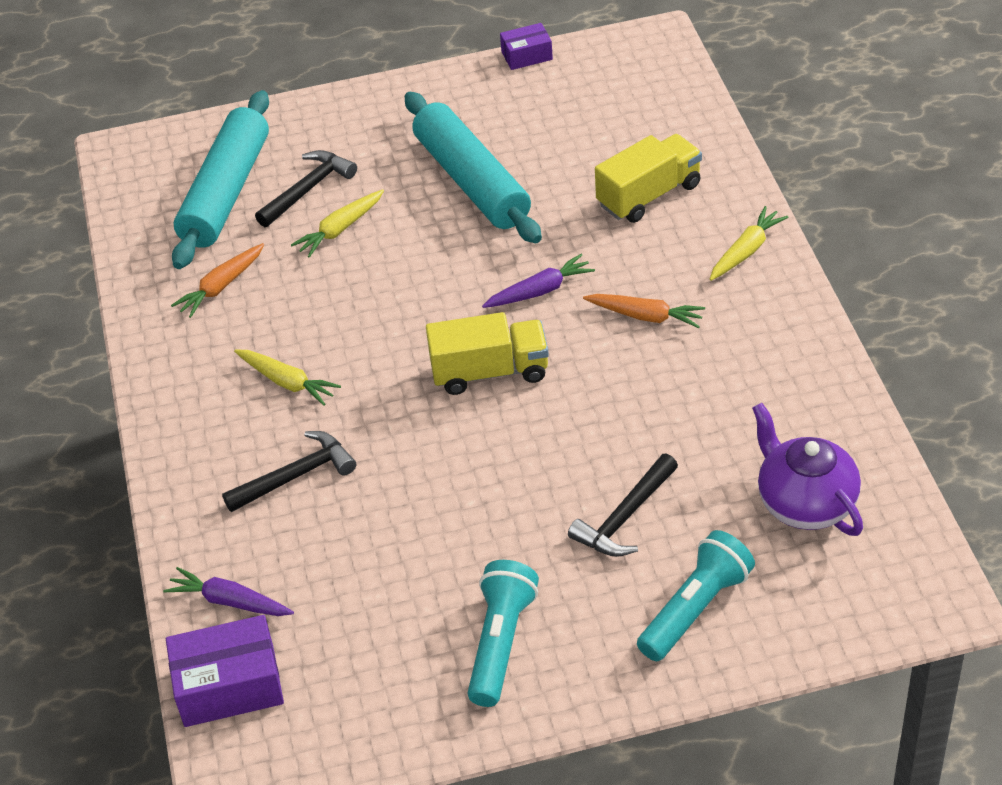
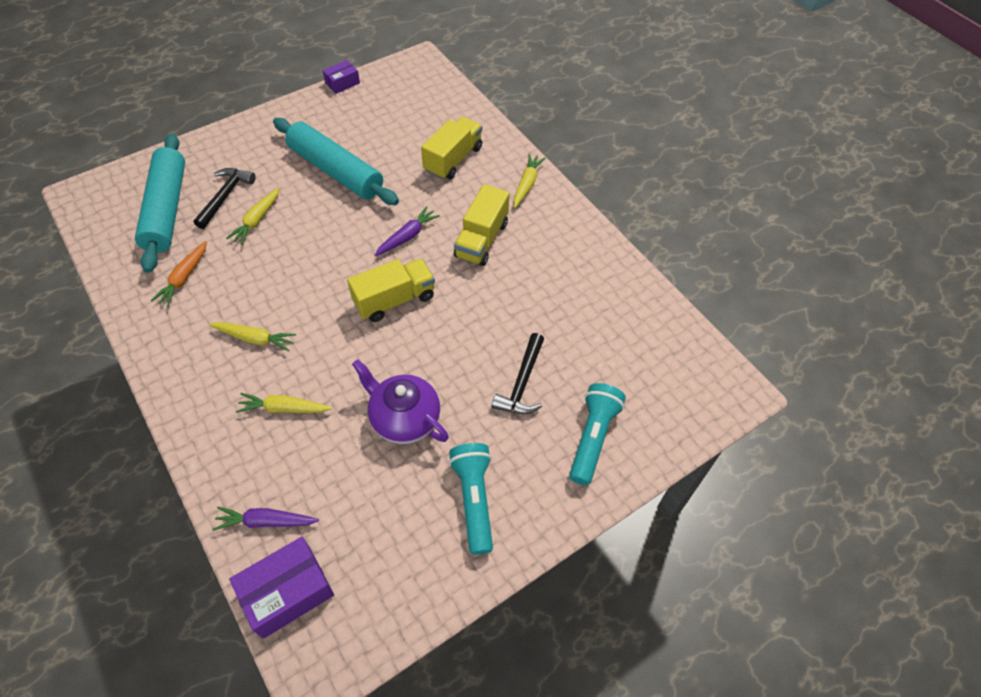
camera: 25 degrees left, 10 degrees up
black hammer [222,431,356,512] -> yellow carrot [236,393,332,413]
orange carrot [583,294,705,328] -> yellow truck [454,184,510,266]
purple teapot [752,403,863,536] -> purple teapot moved to [352,359,449,444]

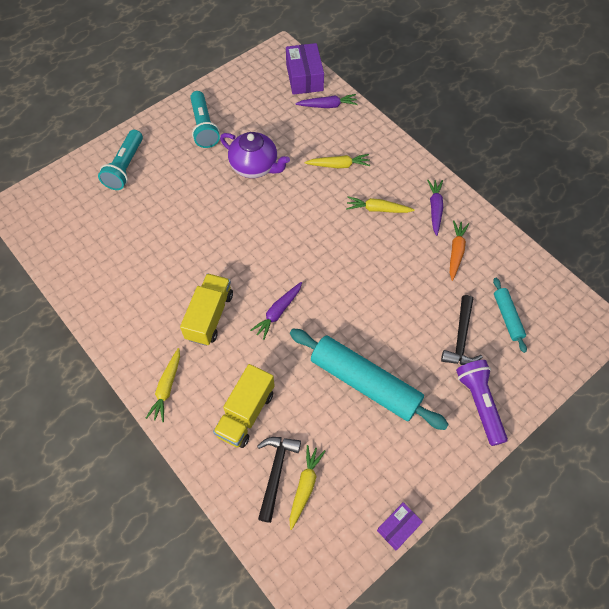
camera: 175 degrees right, 5 degrees up
turquoise rolling pin [135,134,185,273] -> turquoise rolling pin [493,278,527,353], size x0.49
yellow carrot [226,187,280,245] -> yellow carrot moved to [290,445,325,530]
purple box [229,537,334,639] -> purple box turned 60 degrees counterclockwise [286,43,324,95]
yellow truck [347,259,435,322] -> none
black hammer [492,333,544,414] -> black hammer moved to [257,437,301,523]
none -> purple carrot [427,179,443,236]
none -> purple flashlight [456,360,508,446]

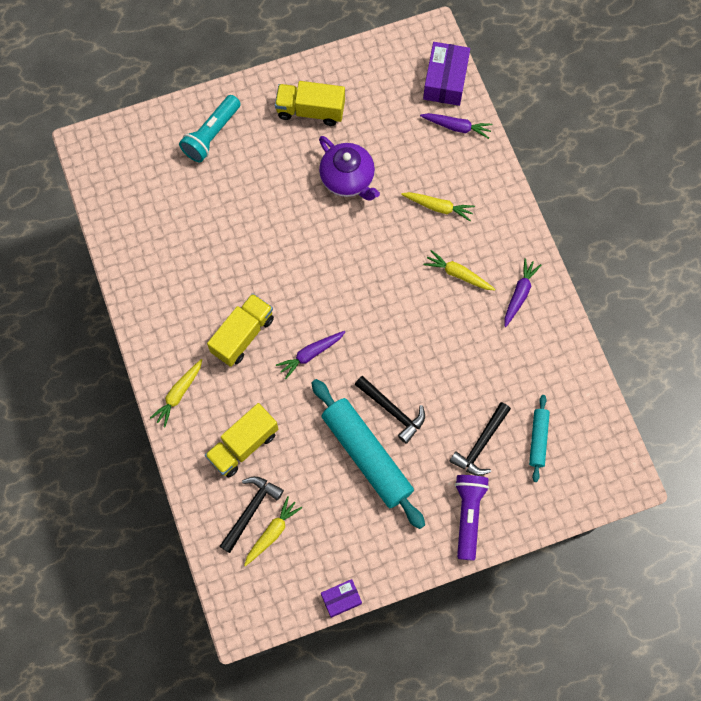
camera: 20 degrees right, 10 degrees up
turquoise flashlight [190,91,220,148] -> yellow truck [275,81,345,126]
orange carrot [450,220,469,281] -> none
none -> black hammer [355,376,425,444]

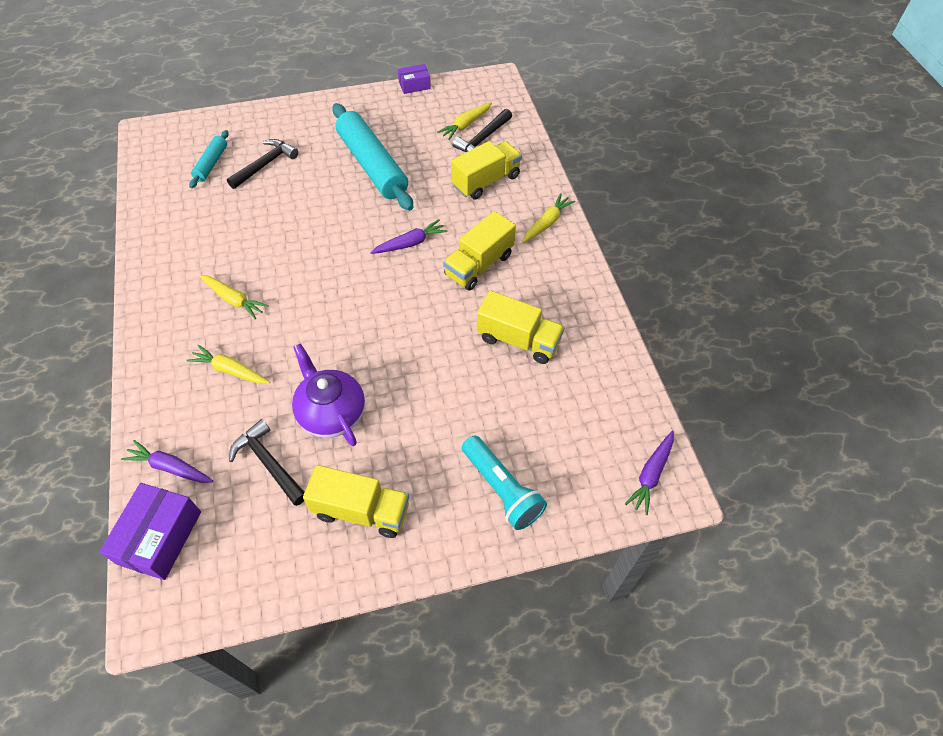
camera: 175 degrees left, 15 degrees down
turquoise flashlight [179,95,241,162] -> turquoise flashlight turned 105 degrees clockwise [462,435,547,530]
black hammer [355,376,425,444] -> black hammer moved to [229,419,305,506]
purple flashlight [455,475,489,561] -> none
purple carrot [505,258,541,327] -> purple carrot moved to [625,431,674,515]
none -> yellow truck [477,291,565,364]

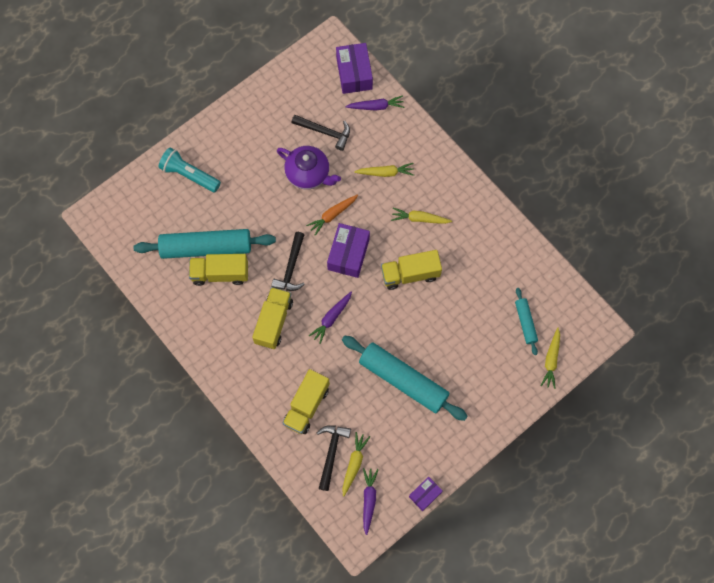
camera: 155 degrees right, 15 degrees up
black hammer [227,139,298,189] -> black hammer moved to [271,232,305,291]
yellow truck [303,465,409,538] -> yellow truck moved to [381,250,442,290]
yellow carrot [523,193,576,243] -> yellow carrot moved to [541,328,560,389]
purple carrot [625,431,674,515] -> purple carrot moved to [363,468,379,535]
none -> turquoise rolling pin [133,229,276,259]
none -> orange carrot [306,194,358,236]
none -> purple box [327,223,370,278]

